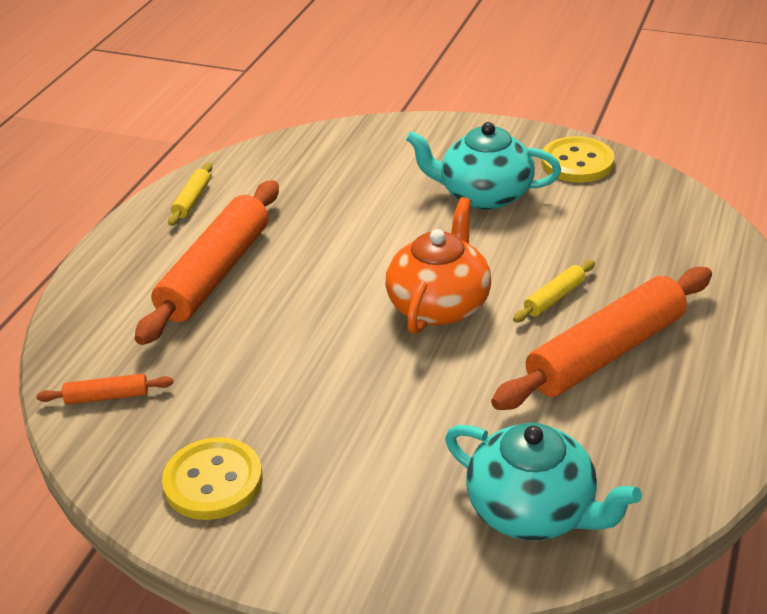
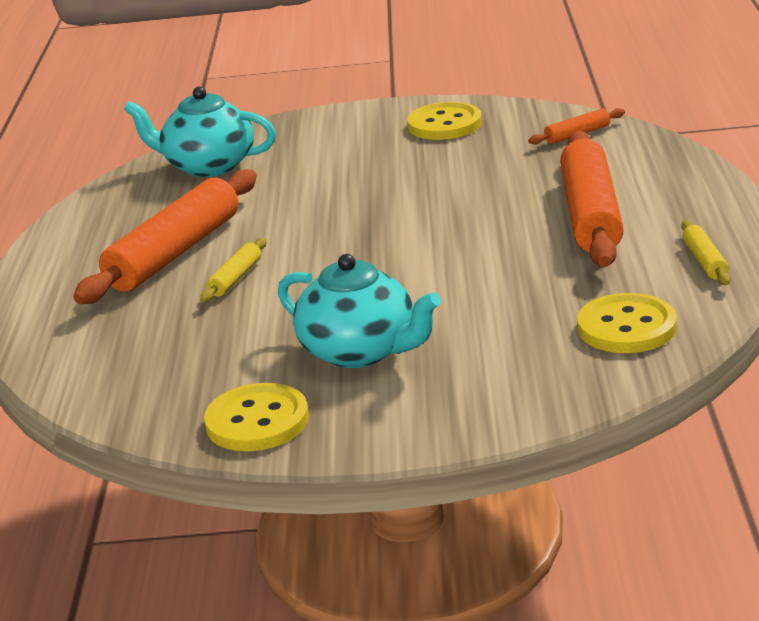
camera: 160 degrees right, 10 degrees down
orange teapot [385,197,491,334] -> none
turquoise teapot [406,122,561,210] -> turquoise teapot turned 45 degrees clockwise [278,254,441,368]
none -> yellow button [577,293,677,353]

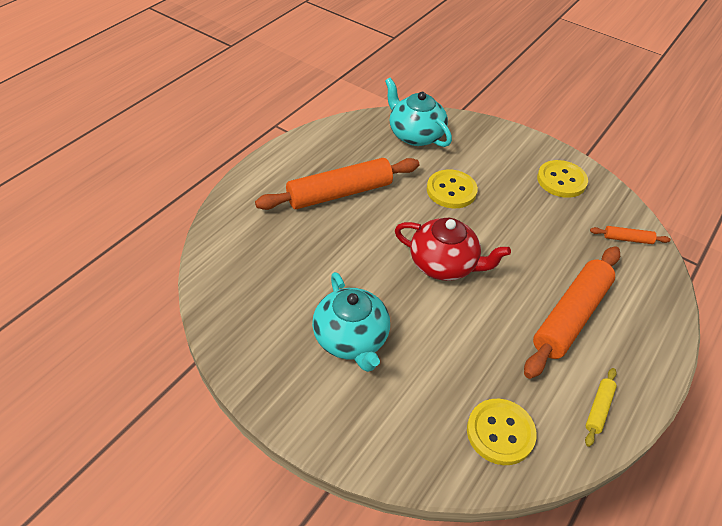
camera: 30 degrees right, 20 degrees up
yellow rolling pin [200,238,267,303] -> none
yellow button [204,383,309,451] -> yellow button moved to [427,169,478,208]
none -> red teapot [395,218,511,281]

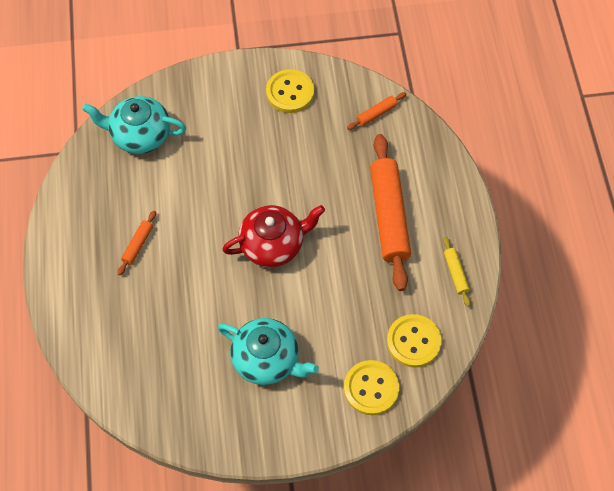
camera: 40 degrees left, 15 degrees up
orange rolling pin [255,158,419,210] -> orange rolling pin [118,211,156,275], size x0.44
yellow button [427,169,478,208] -> yellow button moved to [344,360,399,415]

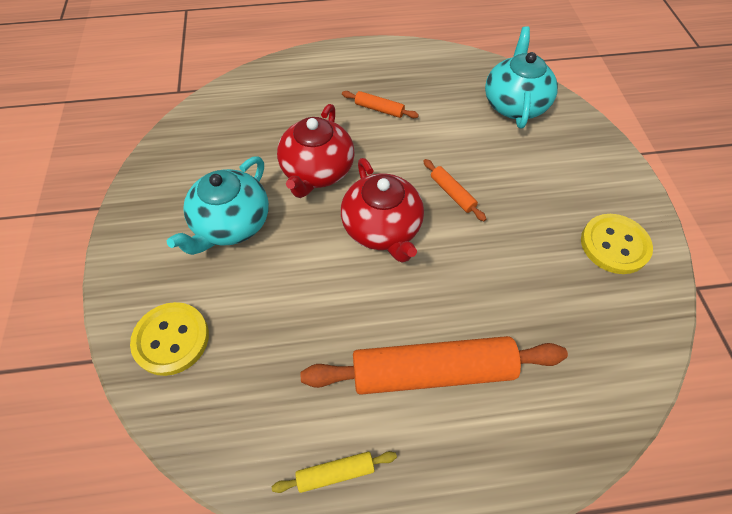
camera: 90 degrees right, 5 degrees down
orange rolling pin [347,92,406,130] -> orange rolling pin moved to [423,159,486,221]
yellow button [387,314,442,368] -> none
none -> red teapot [277,104,355,198]

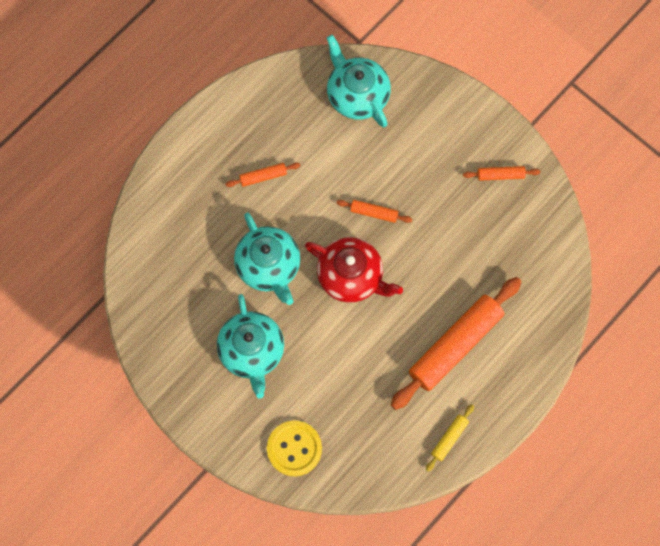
camera: 40 degrees left, 15 degrees up
red teapot [277,104,355,198] -> turquoise teapot [234,213,300,305]
yellow button [581,214,653,274] -> orange rolling pin [463,166,540,181]

